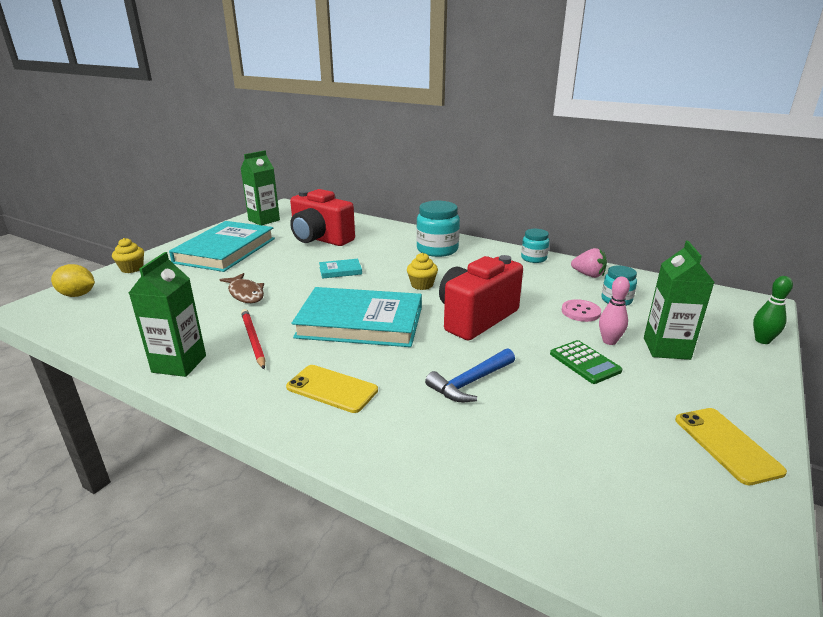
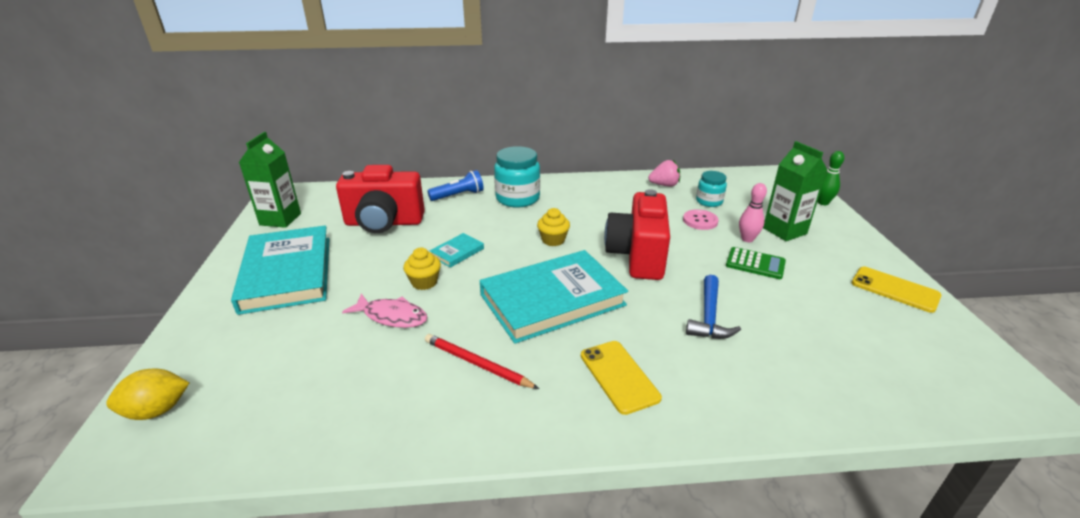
camera: 35 degrees left, 5 degrees up
yellow cupcake [112,238,144,273] -> yellow cupcake moved to [403,248,441,290]
green carton [129,252,206,377] -> none
brown fish [219,273,264,303] -> pink fish [342,294,427,328]
yellow phone [286,365,378,413] -> yellow phone turned 75 degrees clockwise [581,341,662,415]
turquoise jar [521,229,549,263] -> none
none -> blue flashlight [427,170,484,201]

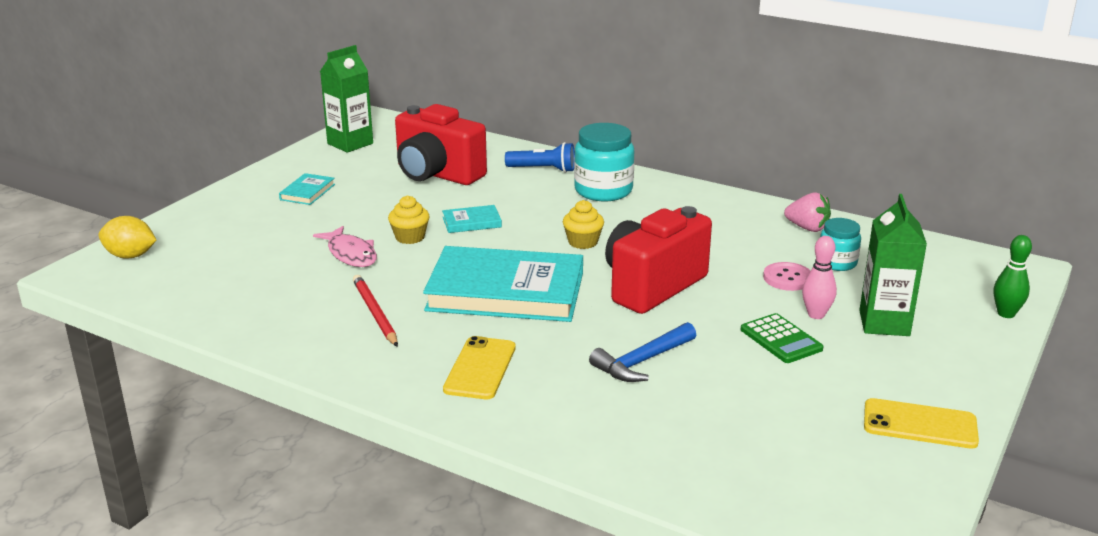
camera: 35 degrees right, 5 degrees down
turquoise book [231,225,329,315] -> turquoise book [279,173,335,205], size x0.42
yellow phone [852,267,942,313] -> yellow phone turned 60 degrees counterclockwise [864,398,979,449]

